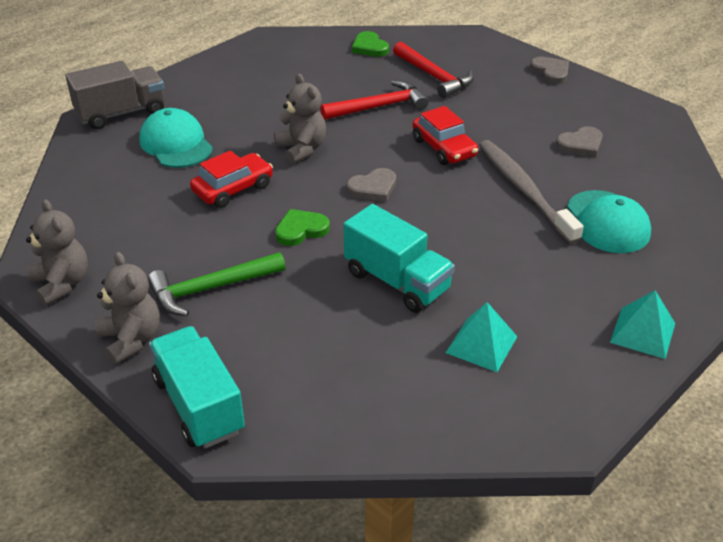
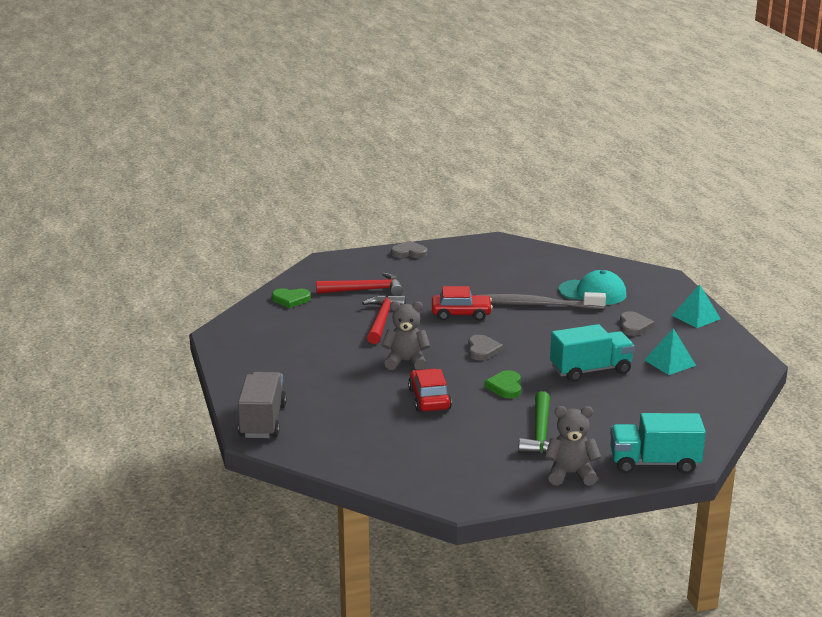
camera: 60 degrees left, 15 degrees down
grey teddy bear [26,199,88,306] -> none
turquoise cap [140,108,213,168] -> none
grey heart [556,126,603,157] -> grey heart moved to [620,311,654,336]

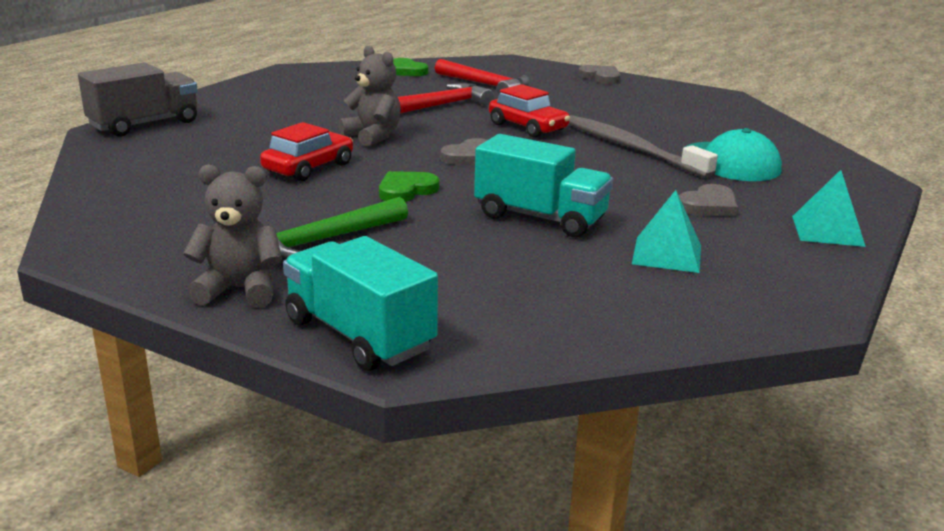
camera: 45 degrees right, 0 degrees up
grey teddy bear [545,406,601,486] -> grey teddy bear turned 45 degrees counterclockwise [183,164,282,307]

